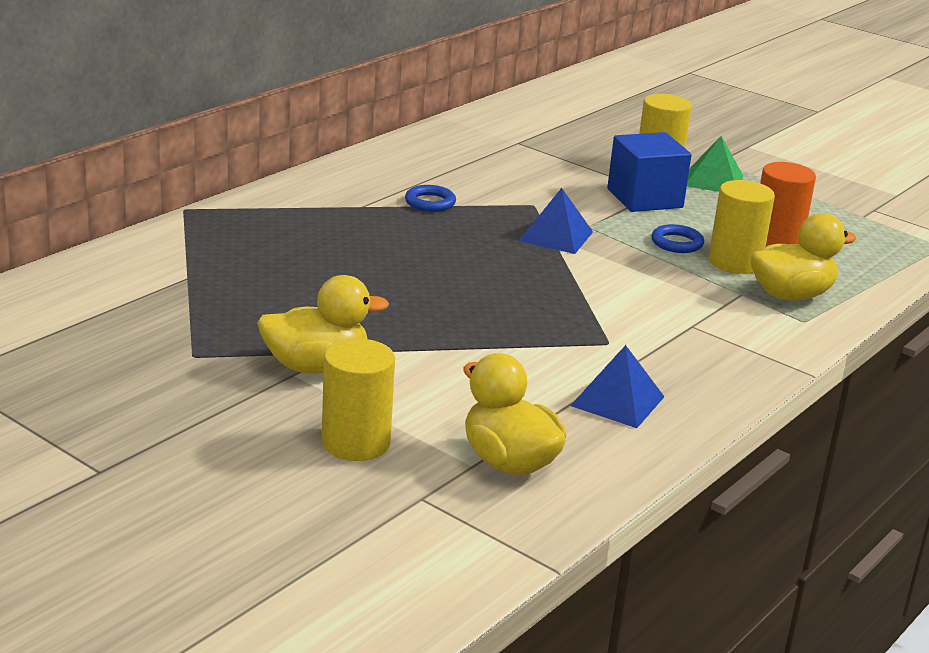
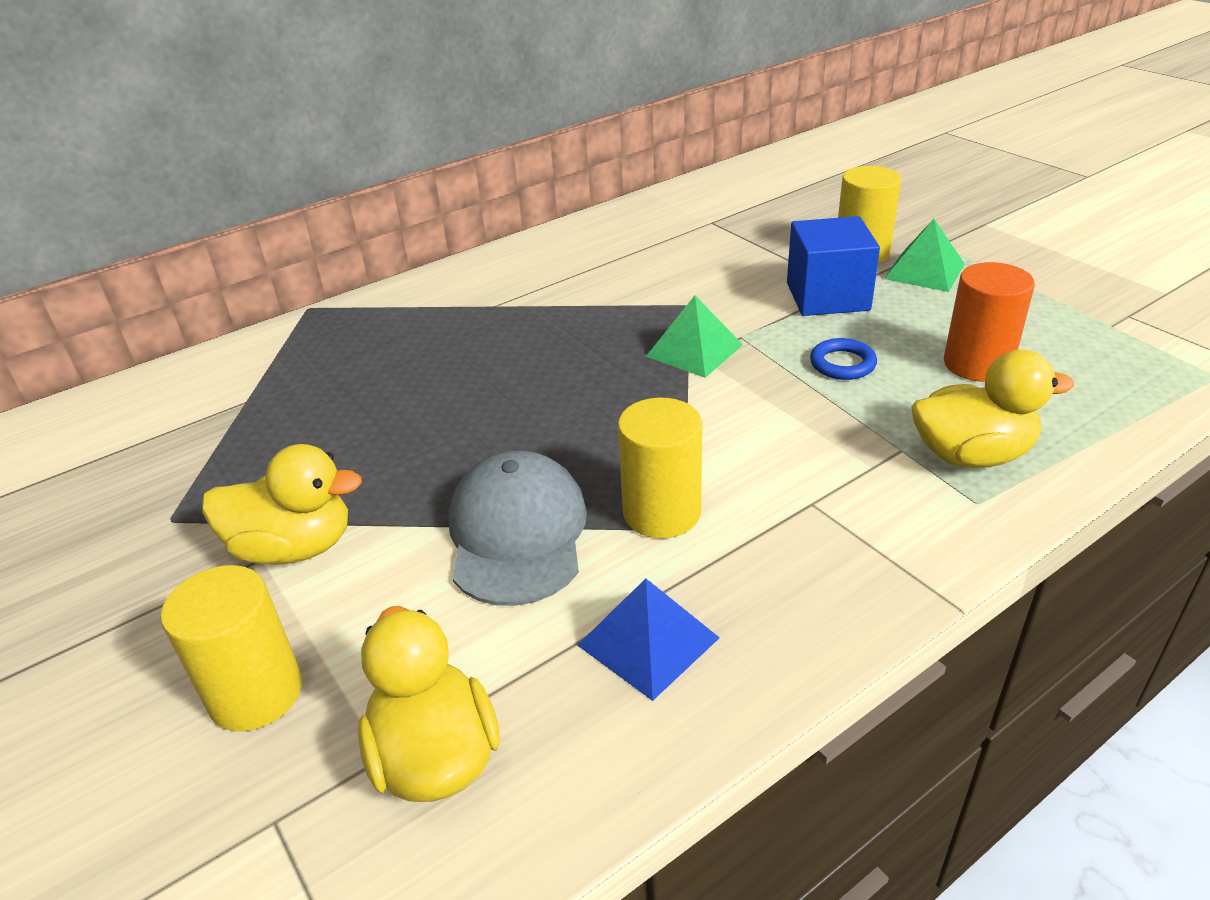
camera: 20 degrees right, 10 degrees up
blue ring [405,185,456,212] -> none
blue pyramid [519,188,593,254] -> green pyramid [646,295,743,378]
yellow cylinder [708,180,775,274] -> yellow cylinder moved to [618,398,702,538]
none -> grey cap [448,451,587,606]

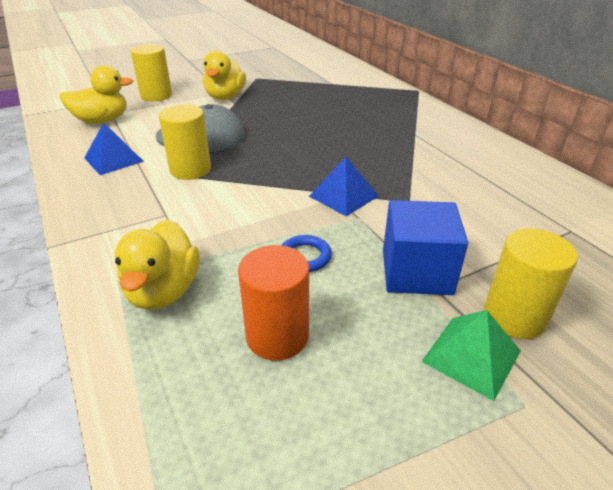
camera: 95 degrees right, 0 degrees up
green pyramid [646,295,743,378] -> blue pyramid [309,157,379,216]

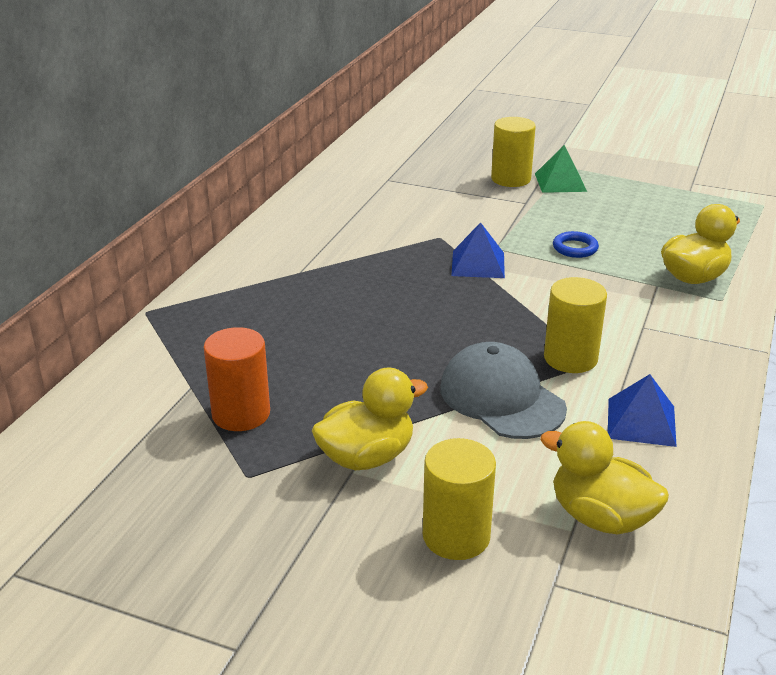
camera: 130 degrees left, 5 degrees down
orange cylinder [238,245,309,360] -> orange cylinder moved to [204,327,270,431]
blue cube [383,200,468,295] -> none

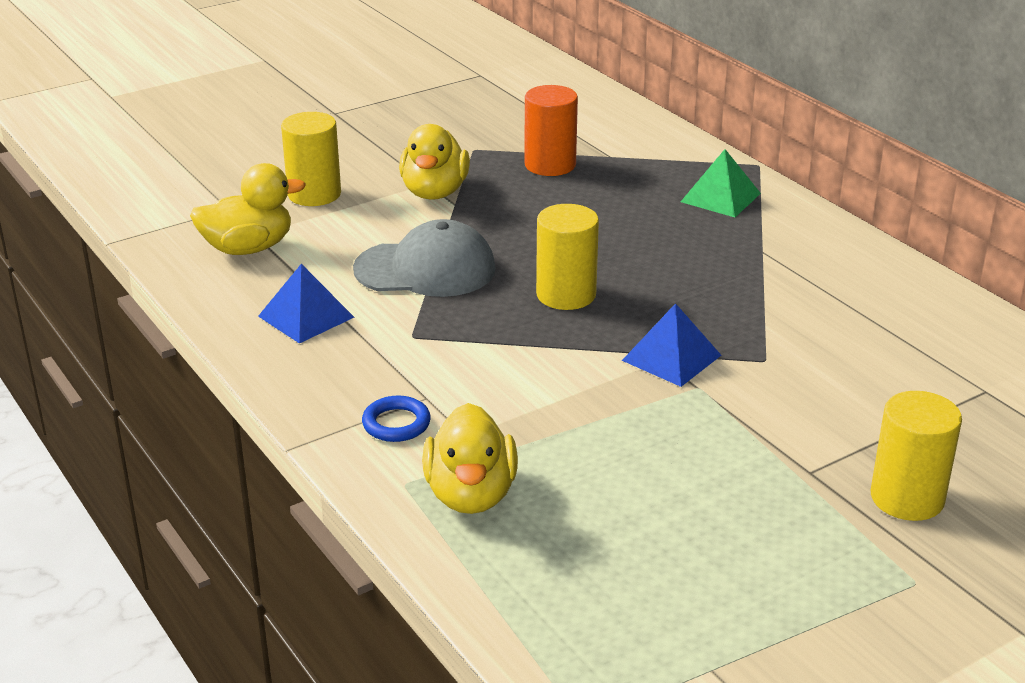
camera: 125 degrees right, 0 degrees up
green pyramid [535,145,587,193] -> green pyramid moved to [681,149,761,217]
yellow cylinder [544,277,607,373] -> yellow cylinder moved to [536,204,599,310]
blue ring [553,231,599,258] -> blue ring moved to [362,396,431,442]

